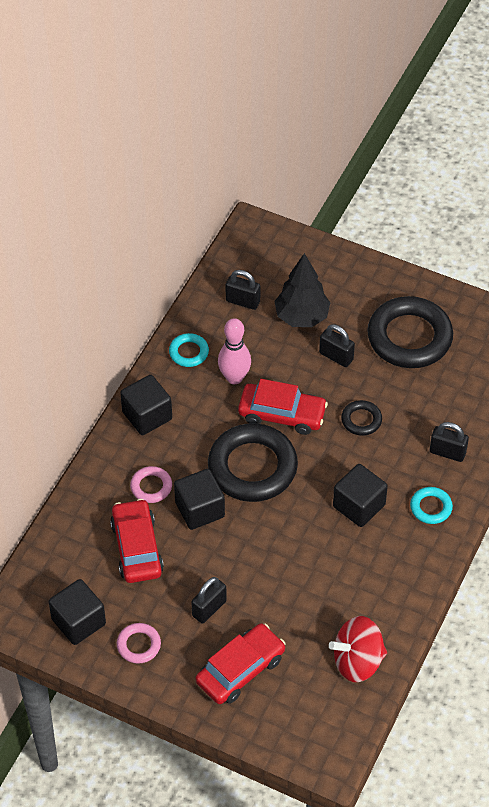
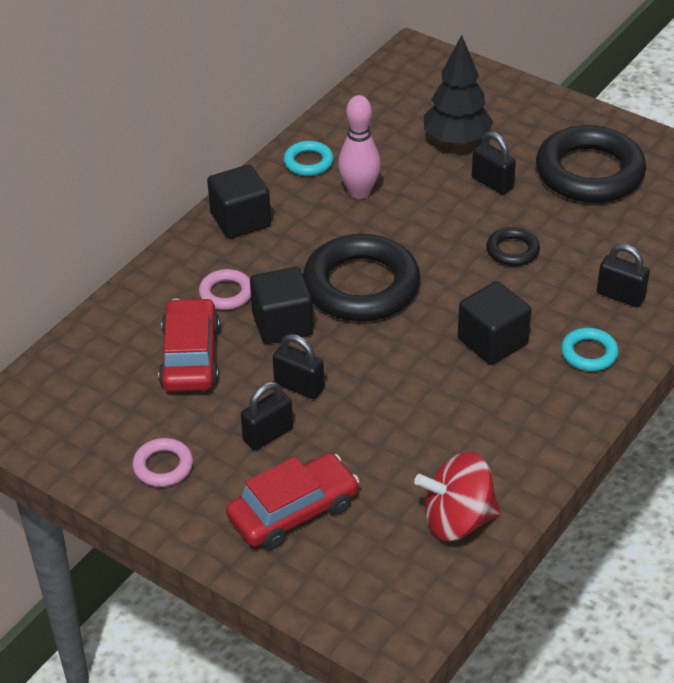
camera: 10 degrees right, 10 degrees down
black cube [49,579,106,645] -> none
black padlock [226,270,260,310] -> black padlock moved to [273,334,324,399]
red car [238,379,328,435] -> none

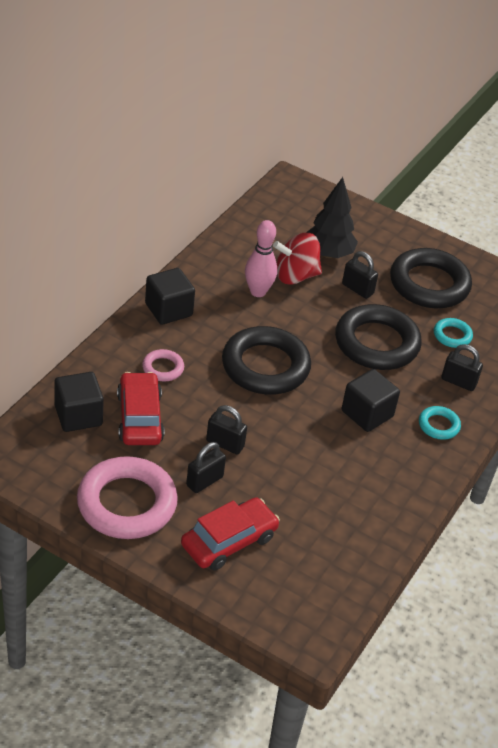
camera: 10 degrees left, 0 degrees up
pink ring [132,438,193,487] -> pink ring [77,456,178,539], size x2.15
black cube [250,267,313,344] -> black cube moved to [54,372,104,432]
turquoise ring [284,141,334,176] -> turquoise ring moved to [434,318,473,348]
red spinning top [414,452,501,541] -> red spinning top moved to [273,233,322,285]
black ring [486,227,540,266] -> black ring [335,304,422,370], size x2.15

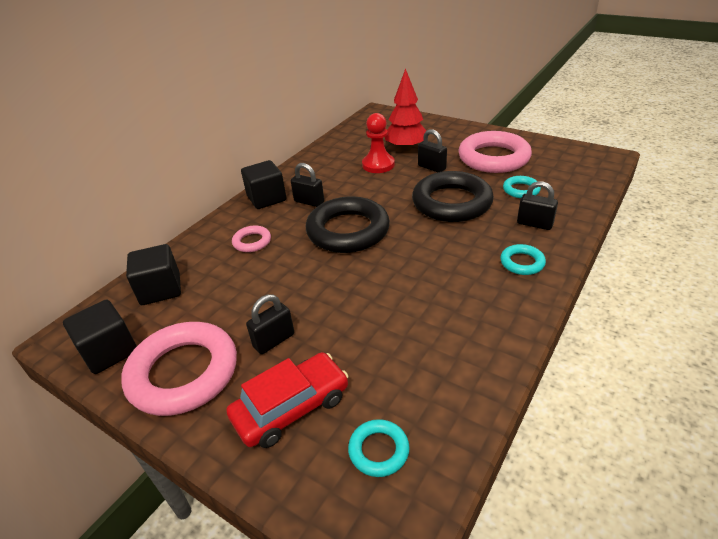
camera: 10 degrees right, 5 degrees down
red car [117,372,164,445] -> none
black padlock [206,405,247,454] -> black padlock moved to [291,163,324,207]
pink bowling pin [245,220,277,297] -> none
red spinning top [273,233,322,285] -> red pawn [362,113,395,173]
black tree [306,177,358,258] -> red tree [385,68,426,151]
black cube [342,369,400,432] -> black cube moved to [63,300,137,374]
black ring [390,248,472,308] -> pink ring [458,131,532,173]
none -> turquoise ring [348,419,409,477]

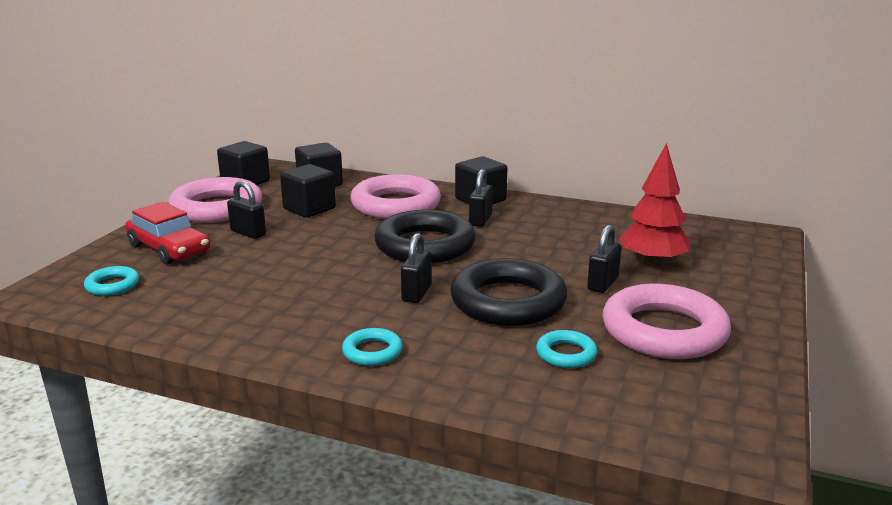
camera: 75 degrees right, 15 degrees down
pink ring [232,226,271,252] -> pink ring [350,174,441,219], size x2.15
red pawn [362,113,395,173] -> none
black padlock [517,181,558,230] -> black padlock moved to [401,233,432,303]
none -> black cube [280,164,336,218]

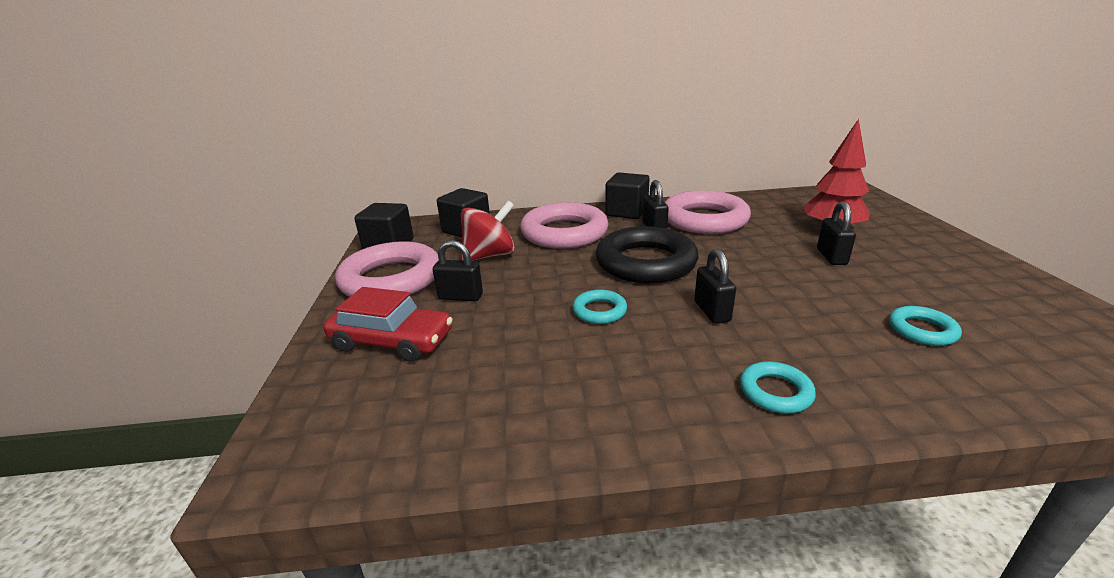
camera: 25 degrees left, 5 degrees up
turquoise ring [84,266,139,296] -> turquoise ring moved to [572,290,627,324]
black cube [280,164,336,218] -> red spinning top [461,201,515,261]
black ring [450,258,568,326] -> none
pink ring [603,283,731,359] -> pink ring moved to [665,190,751,234]

